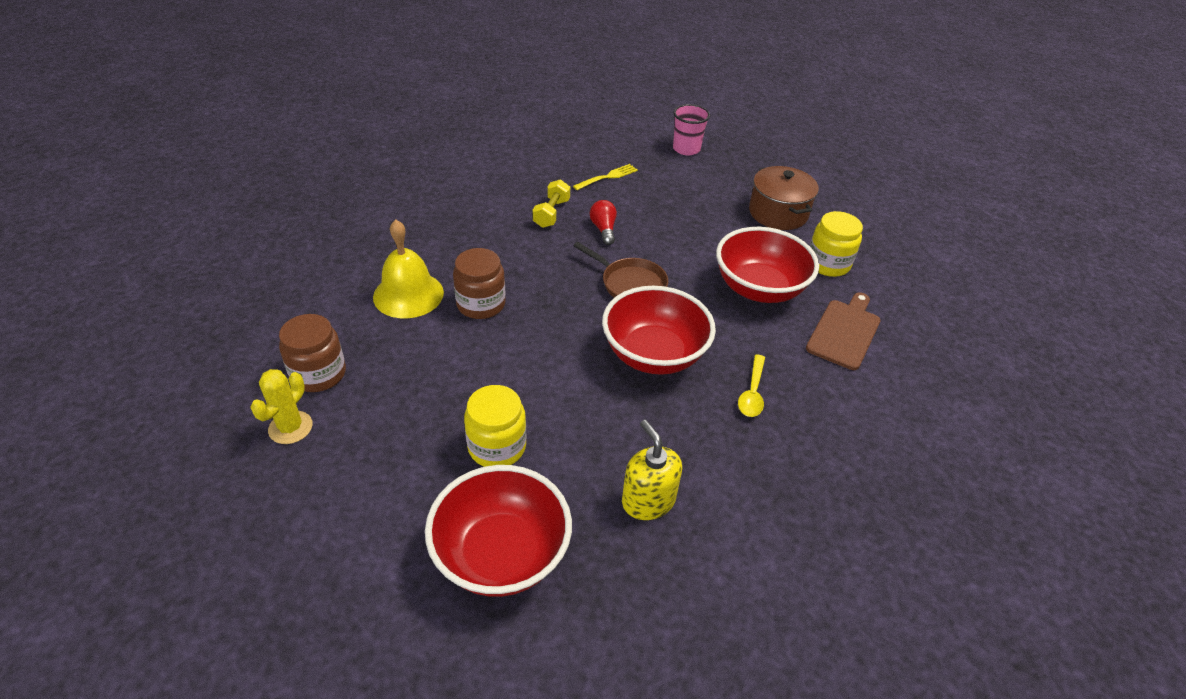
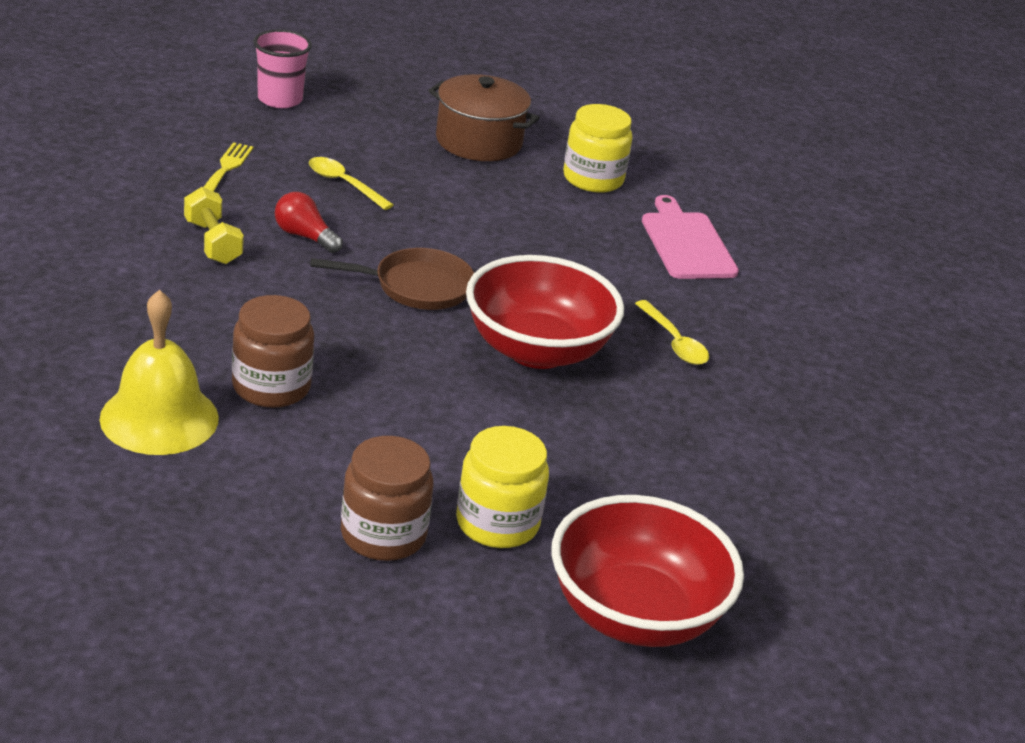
camera: 45 degrees left, 10 degrees down
yellow cactus [250,369,313,444] -> none
brown jar [279,314,346,392] -> brown jar moved to [341,436,433,561]
yellow soap dispenser [622,420,682,520] -> none
red bowl [716,227,819,303] -> none
brown cutting board [806,293,881,370] -> pink cutting board [642,195,739,279]
none -> yellow spoon [309,157,393,210]

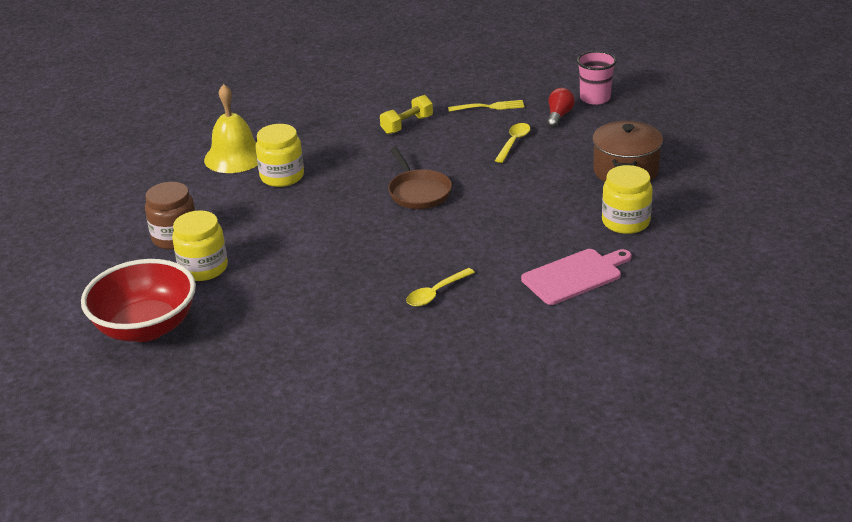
camera: 80 degrees right, 0 degrees up
brown jar [232,295,314,408] -> yellow jar [256,124,304,187]
red light bulb [275,192,343,253] -> red light bulb moved to [547,88,575,128]
red bowl [466,255,624,369] -> none

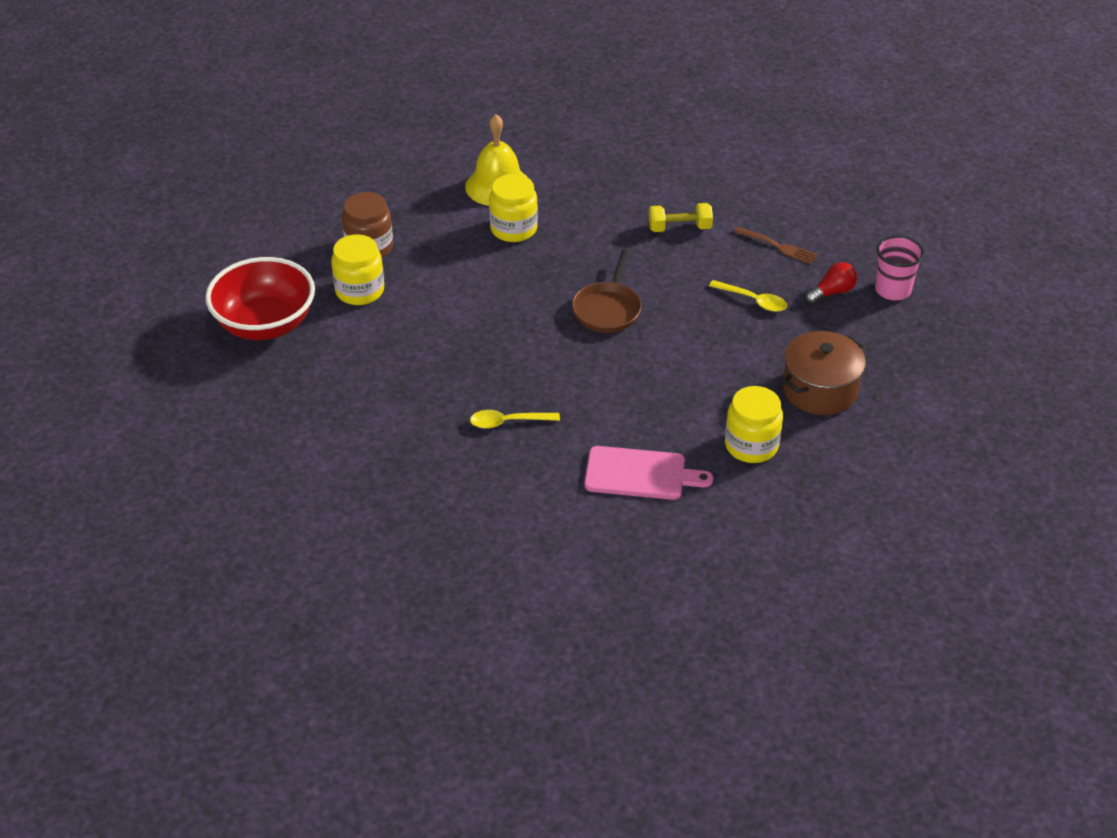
camera: 35 degrees right, 10 degrees up
yellow fork [448,100,524,112] -> brown fork [734,227,818,264]
yellow spoon [495,123,530,163] -> yellow spoon turned 60 degrees clockwise [709,280,787,312]

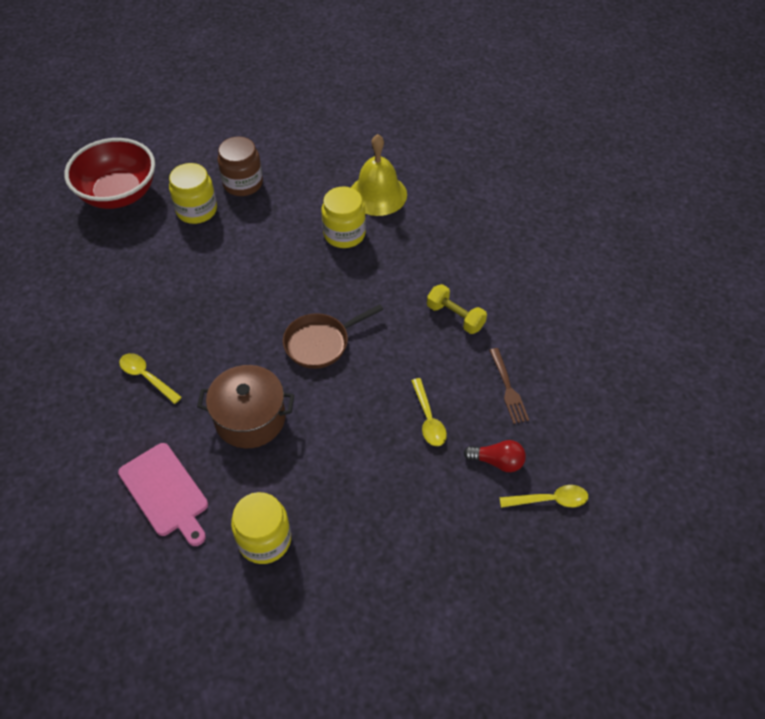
camera: 45 degrees right, 10 degrees up
brown pot [782,331,866,415] -> brown pot moved to [197,365,294,448]
pink cup [875,236,924,300] -> yellow spoon [499,485,588,508]

